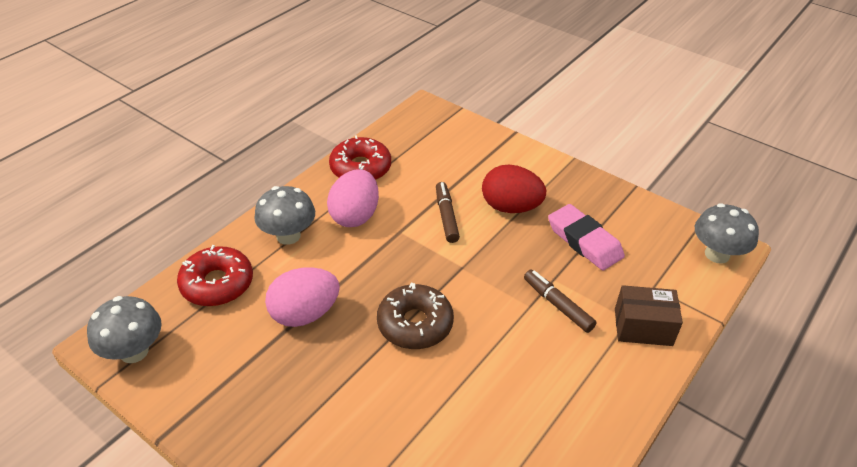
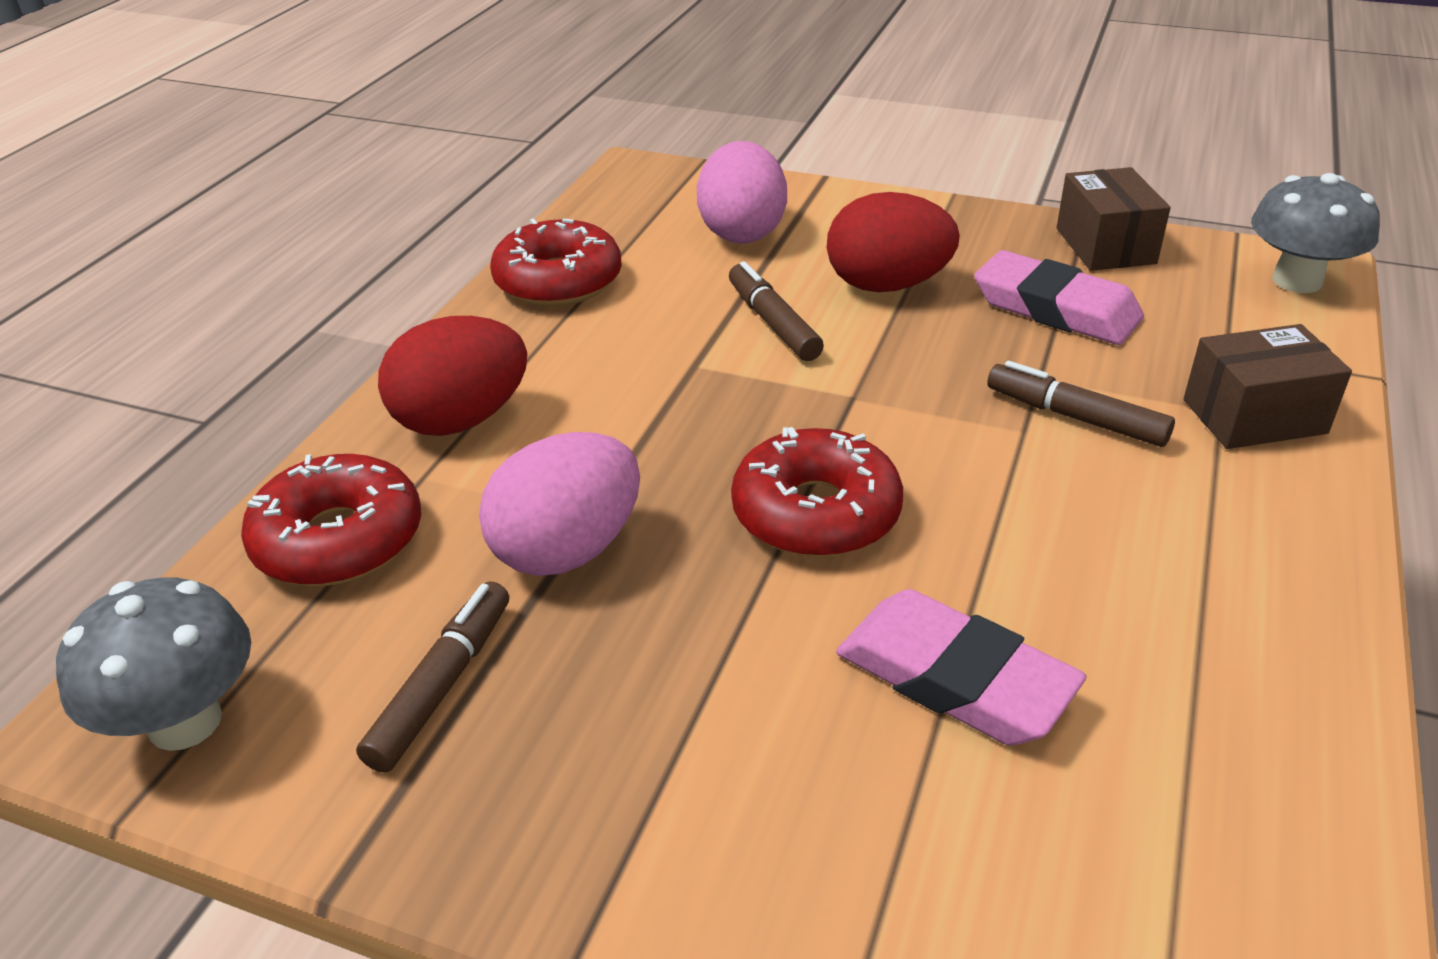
camera: 15 degrees left, 5 degrees down
grey mushroom [254,186,315,245] -> red egg [378,316,527,436]
pink egg [327,169,379,227] -> pink egg moved to [697,141,787,244]
brown donut [377,282,454,349] -> red donut [731,427,903,558]
none -> brown marker [356,581,509,773]
none -> pink eraser [836,589,1087,745]
none -> brown box [1057,167,1171,271]

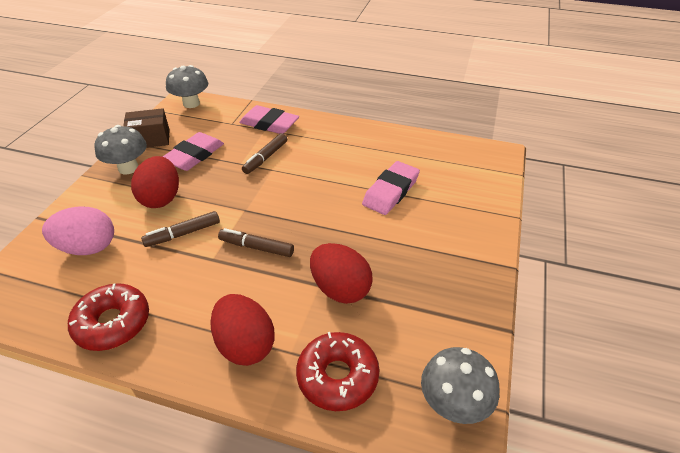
camera: 95 degrees left, 5 degrees up
brown marker [356,581,509,773] -> brown marker moved to [218,228,294,257]
pink egg [479,432,640,576] -> red egg [310,243,373,304]
red donut [731,427,903,558] -> none
brown box [1184,324,1352,449] -> pink eraser [239,105,299,134]
none -> grey mushroom [94,125,147,174]

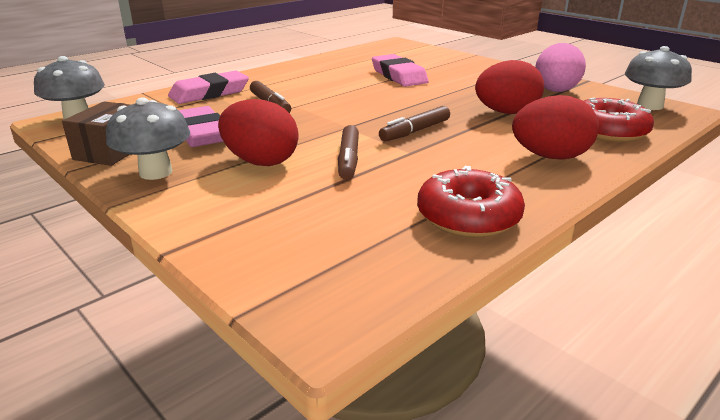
camera: 60 degrees left, 15 degrees down
pink egg [42,207,114,255] -> pink egg moved to [535,43,586,92]

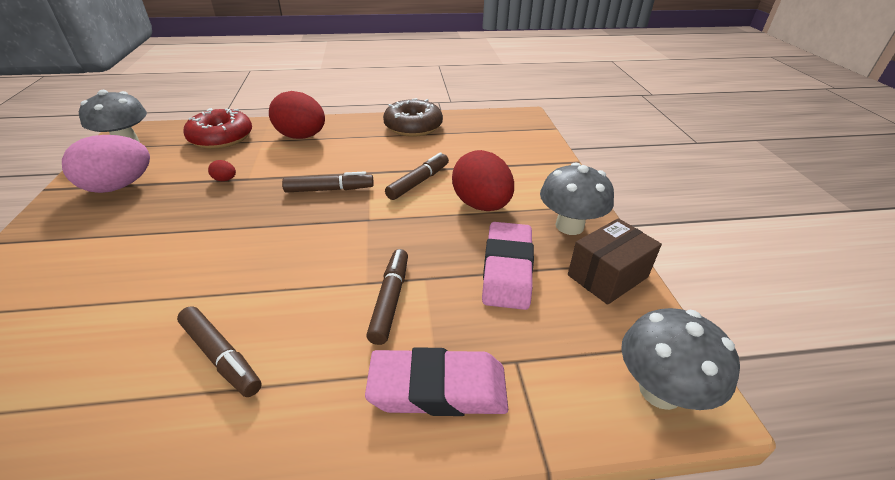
camera: 145 degrees left, 10 degrees up
pink eraser [372,54,429,87] -> none
red donut [417,166,525,238] -> brown donut [383,98,443,137]
red egg [475,60,544,114] -> red egg [208,160,236,181], size x0.40
none -> brown marker [177,306,262,397]

